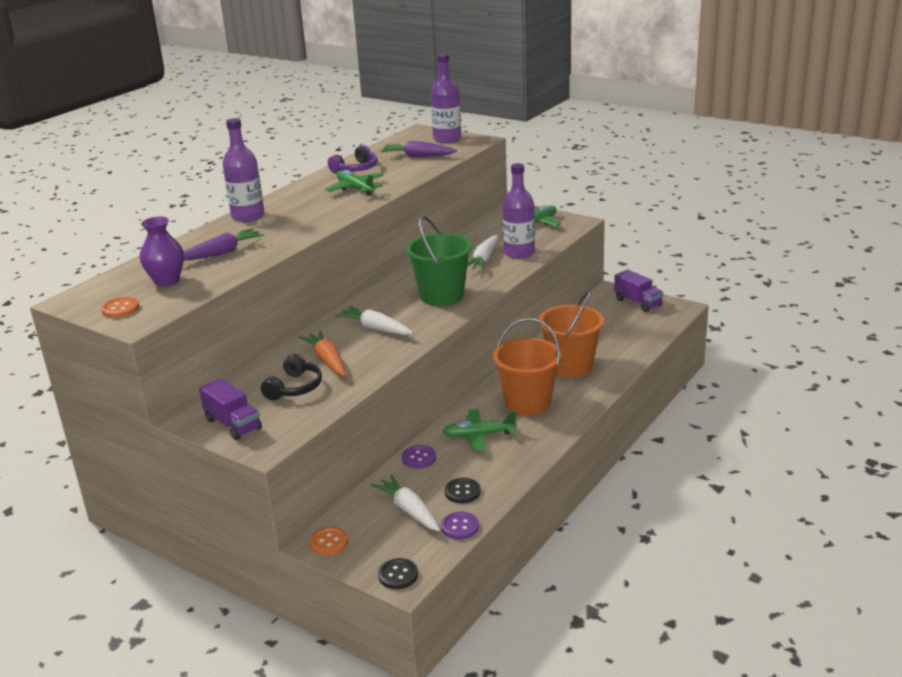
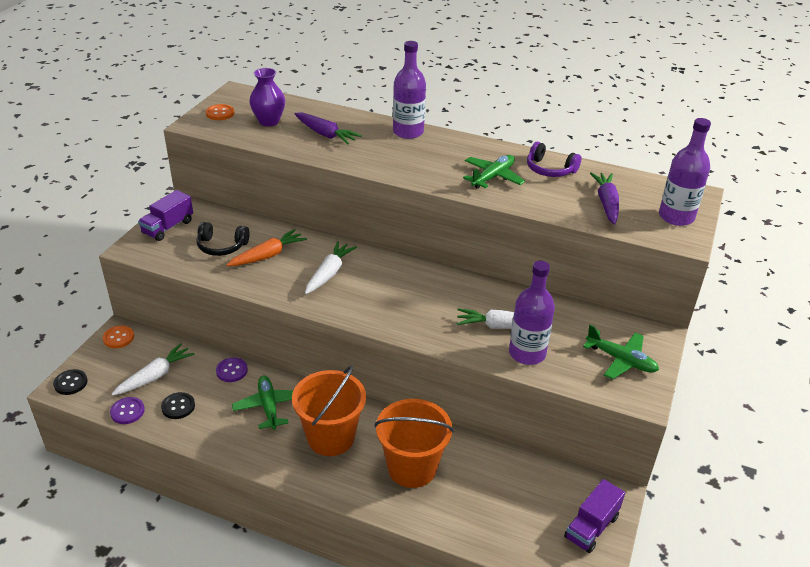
camera: 75 degrees right, 10 degrees up
green bucket [406,216,472,306] -> none

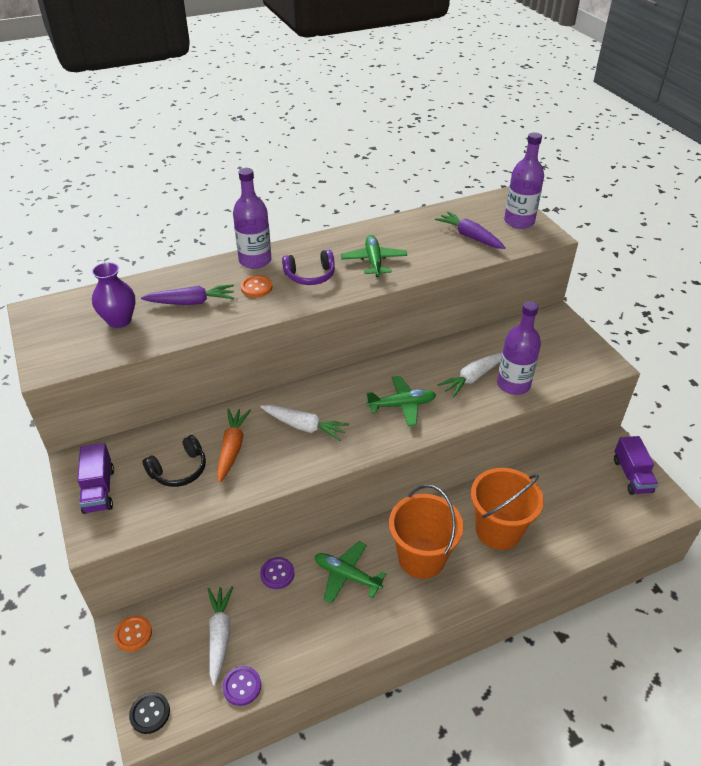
camera: 45 degrees left, 5 degrees up
black button [161,392,195,419] -> none
orange button [206,104,234,120] -> orange button moved to [241,275,272,297]
white carrot [305,241,357,294] -> white carrot turned 135 degrees clockwise [260,405,349,441]
purple headphones [527,142,581,177] -> purple headphones moved to [282,250,335,285]
green plane [583,325,659,380] -> green plane moved to [366,376,436,426]

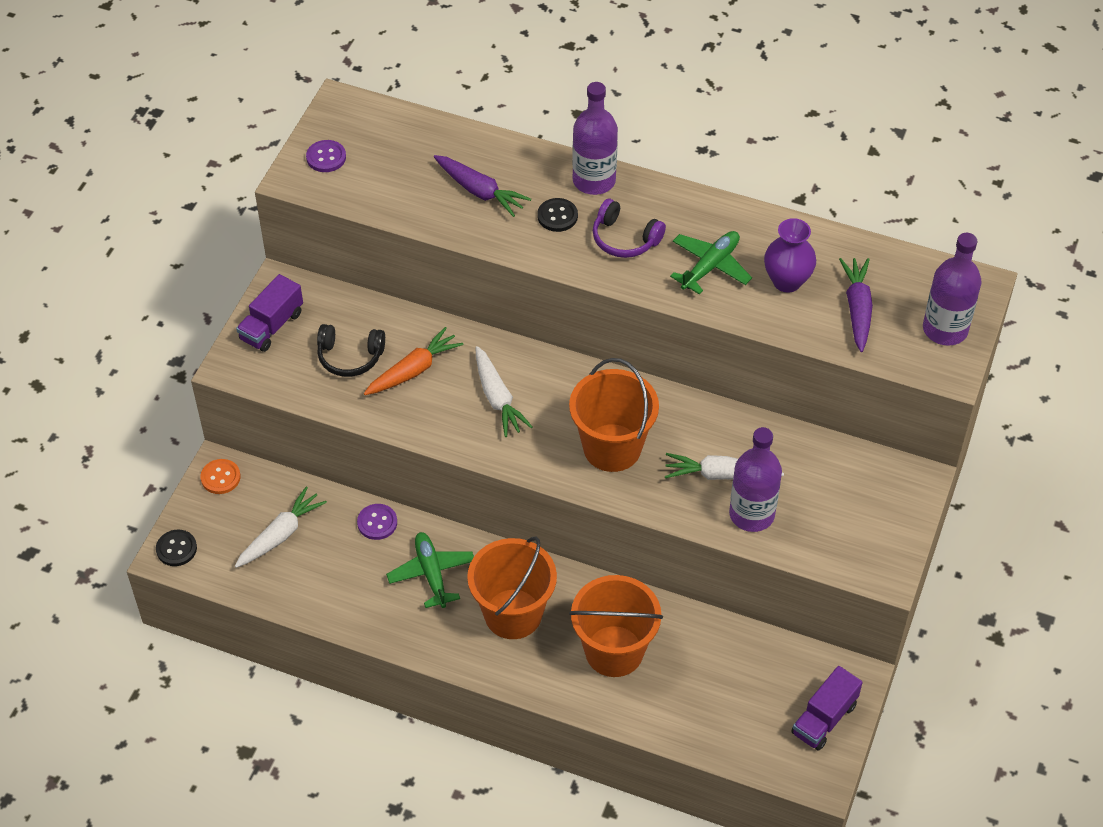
camera: 45 degrees right, 10 degrees up
purple vase [92,262,135,328] -> purple vase moved to [764,218,816,293]
purple button [222,666,261,706] -> purple button moved to [306,140,346,172]
orange button [241,275,272,297] -> black button [537,198,578,232]
green plane [366,376,436,426] -> orange bucket [569,358,659,472]

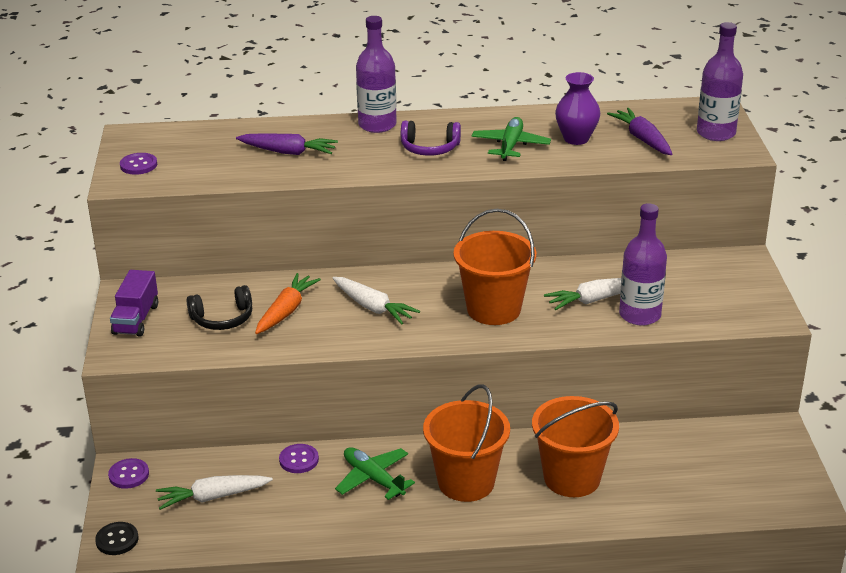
camera: 25 degrees left, 20 degrees down
orange button [200,459,241,494] -> purple button [108,458,149,489]
white carrot [235,487,327,568] -> white carrot turned 120 degrees counterclockwise [156,475,273,510]
black button [537,198,578,232] -> none
purple truck [791,666,863,751] -> none

